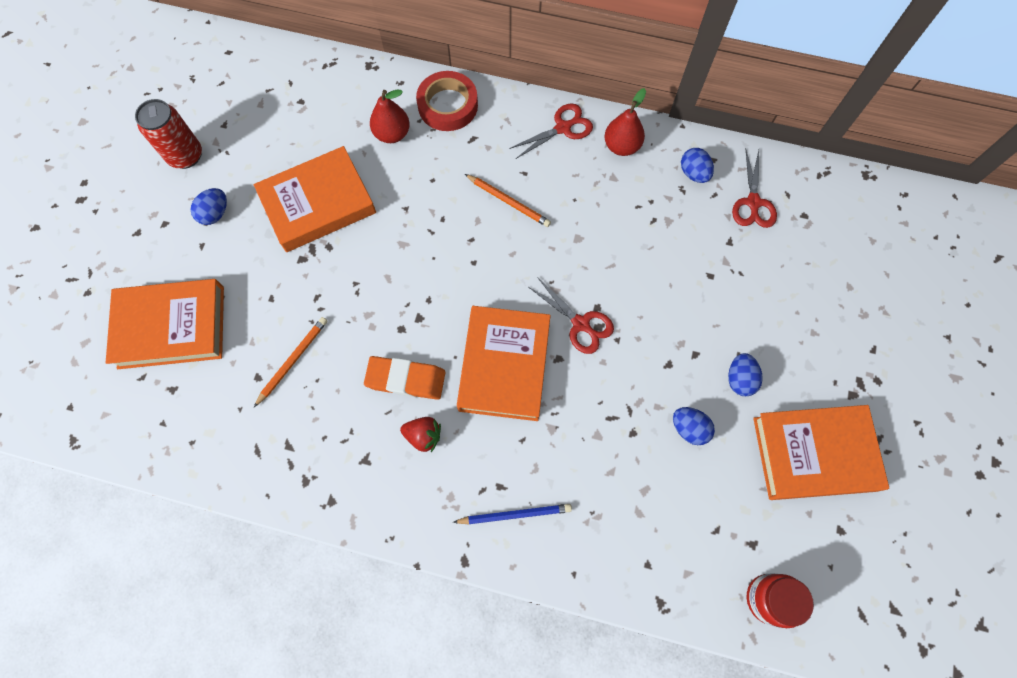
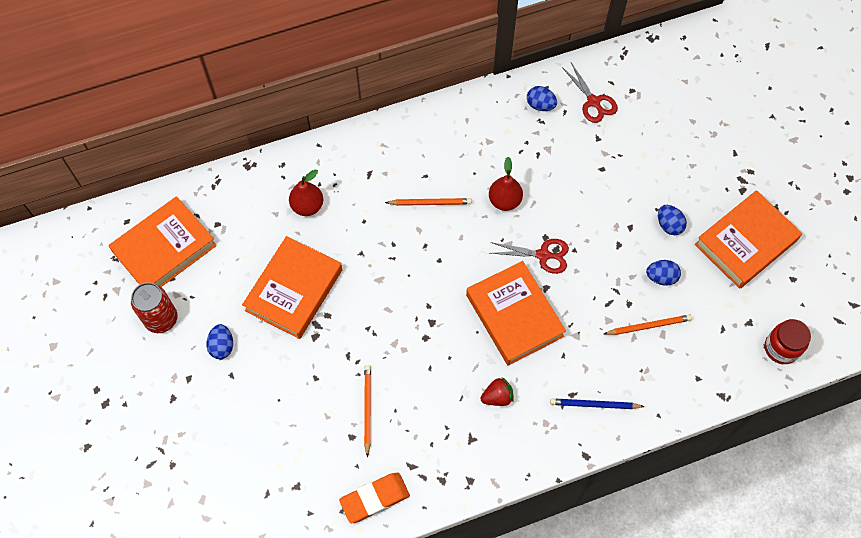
camera: 35 degrees left, 5 degrees down
orange book [106,279,224,369] -> orange book moved to [108,196,217,287]
orange eraser [364,356,446,400] -> orange eraser moved to [339,473,410,523]
red tape [416,71,478,131] -> none
blue pencil [453,504,572,524] -> blue pencil turned 135 degrees counterclockwise [550,399,645,409]
red scissors [509,103,593,159] -> none
red pear [604,88,646,156] -> red pear moved to [489,157,523,211]
none -> orange pencil [604,315,692,335]

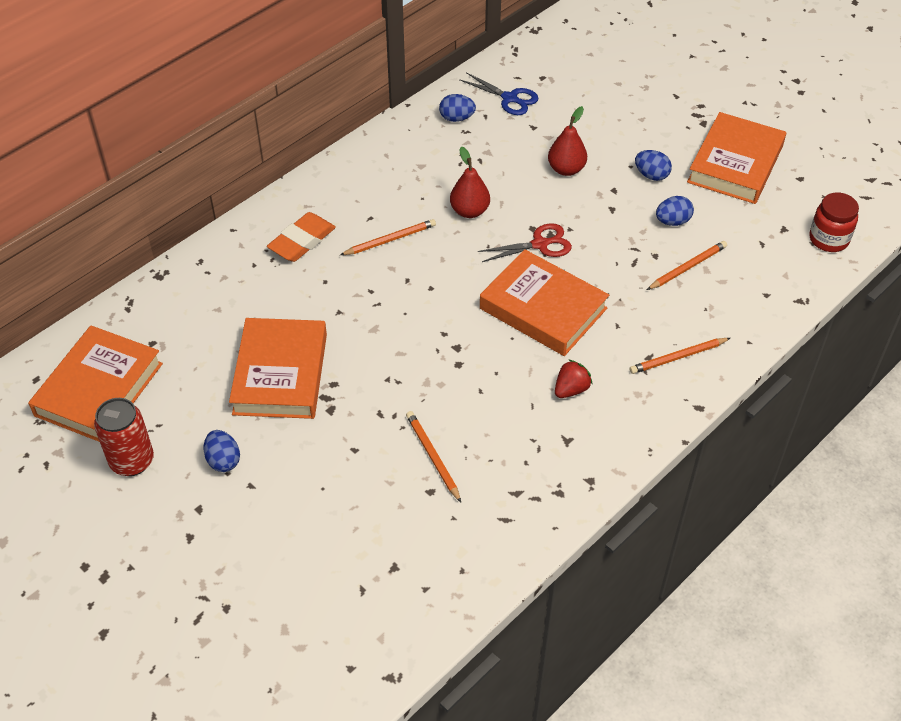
camera: 25 degrees left, 15 degrees down
red pear [289,170,323,216] -> red pear moved to [548,106,587,176]
orange eraser [339,473,410,523] -> orange eraser moved to [267,212,336,262]
blue pencil [550,399,645,409] -> orange pencil [630,338,730,374]
red scissors [562,63,618,123] -> blue scissors [459,72,538,115]

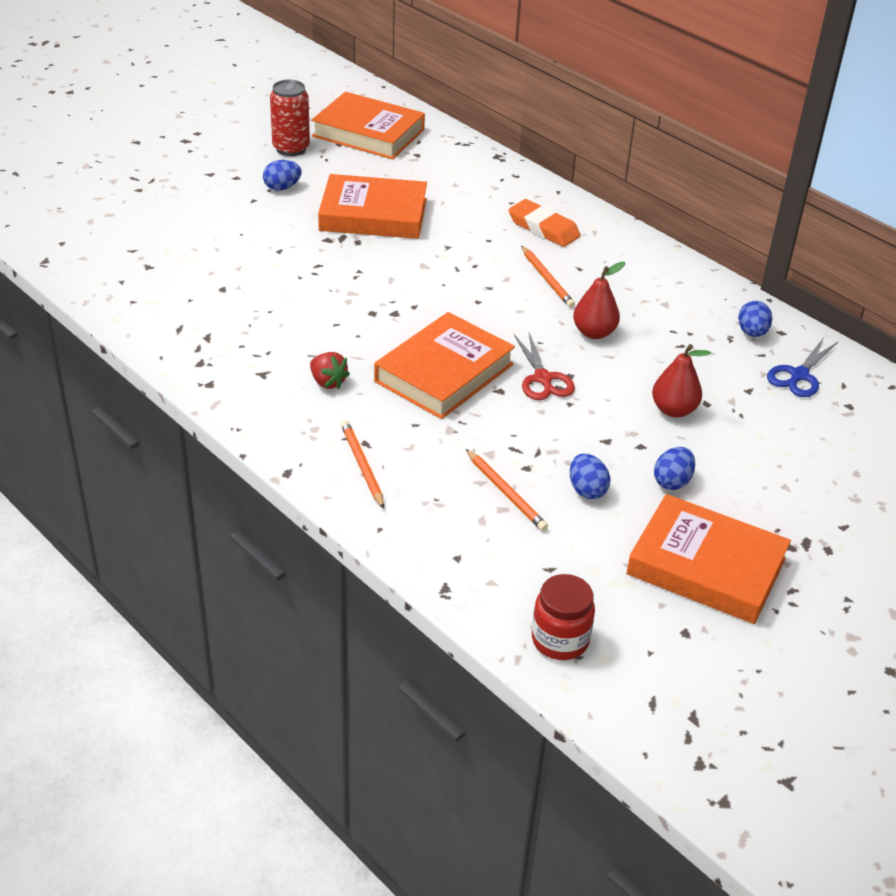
camera: 90 degrees right, 10 degrees down
orange pencil [406,411,461,502] -> none

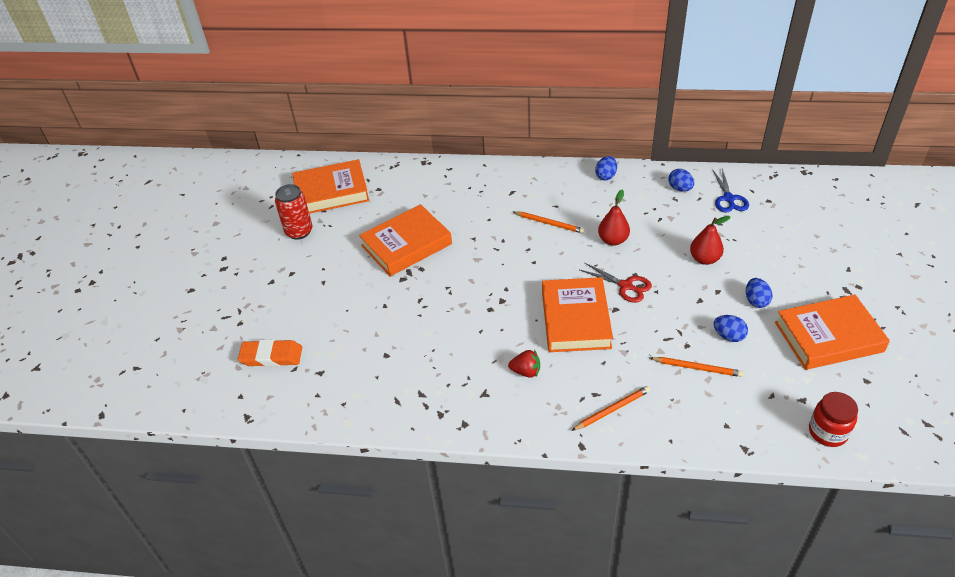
camera: 35 degrees left, 5 degrees up
blue egg [263,160,302,191] -> blue egg moved to [595,156,617,181]
orange pencil [341,420,384,509] -> orange pencil turned 120 degrees clockwise [571,386,650,431]
orange eraser [508,199,581,247] -> orange eraser moved to [238,339,302,367]

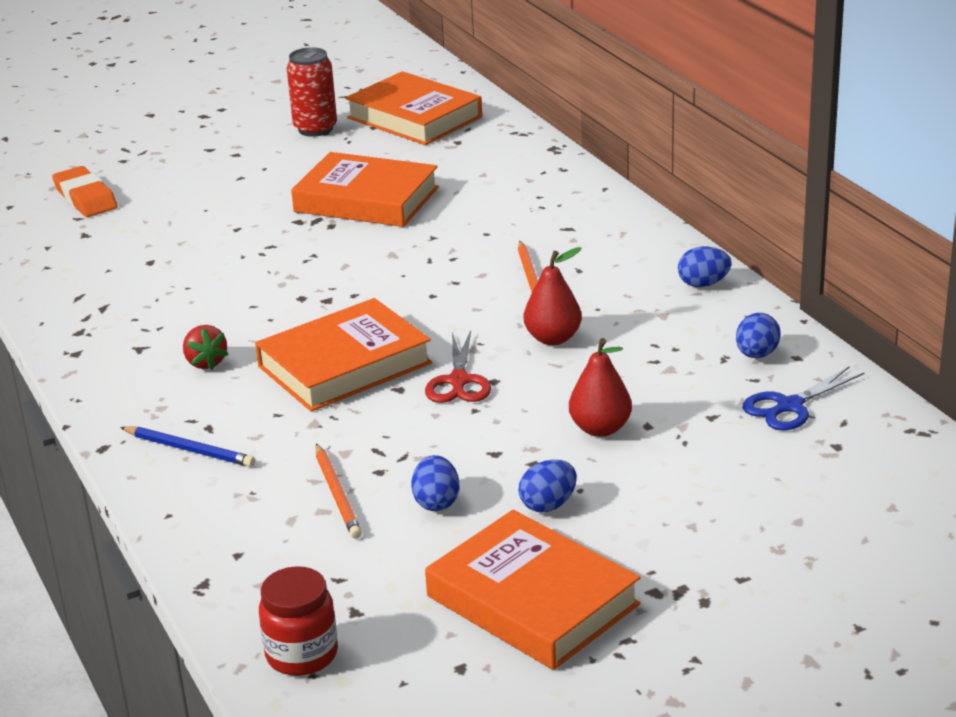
camera: 55 degrees right, 15 degrees down
orange pencil [571,386,650,431] -> blue pencil [120,427,255,467]

